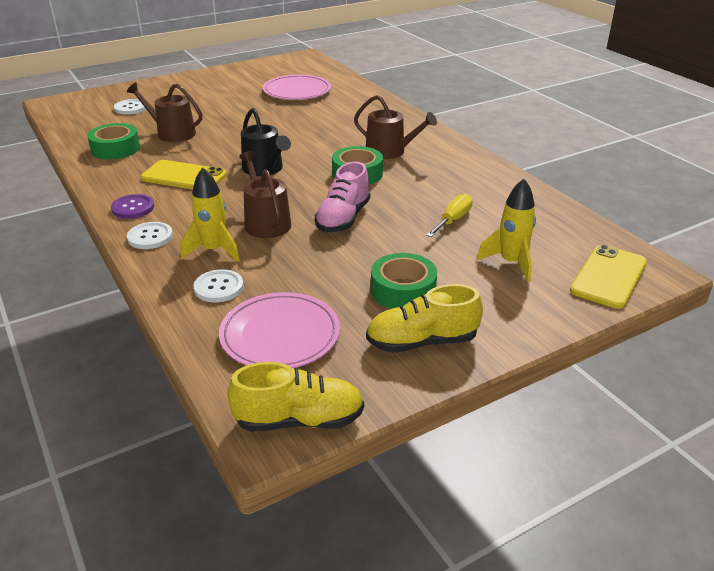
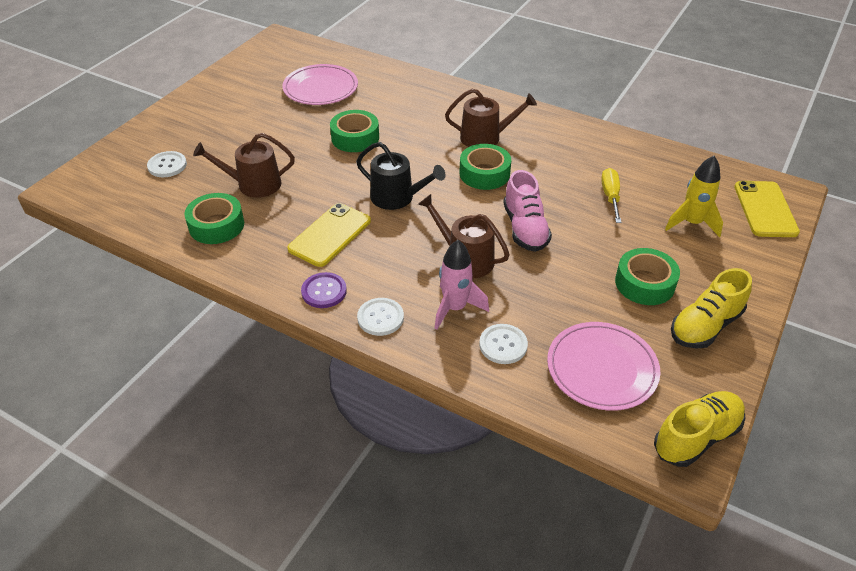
camera: 30 degrees left, 10 degrees up
yellow phone [141,160,227,189] -> yellow phone turned 45 degrees counterclockwise [287,203,371,267]
yellow rocket [180,167,240,262] -> pink rocket [435,240,489,330]
none -> green tape [330,110,379,152]

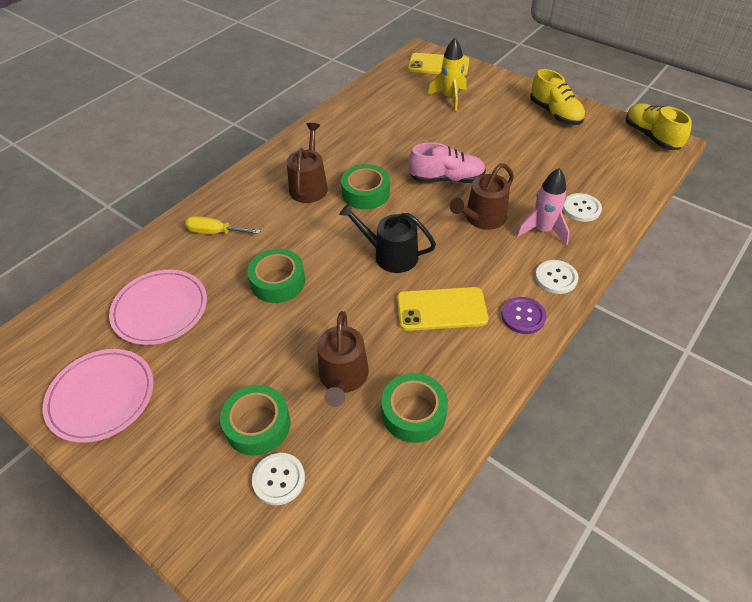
camera: 80 degrees left, 5 degrees up
yellow phone [287,203,371,267] -> yellow phone turned 45 degrees counterclockwise [397,287,488,331]
black watering can [356,142,446,210] -> black watering can turned 105 degrees counterclockwise [339,203,436,273]
pink plate [547,322,660,411] -> pink plate moved to [43,349,154,443]
yellow screwdriver [601,168,622,223] -> yellow screwdriver moved to [185,216,261,234]
green tape [615,248,680,305] -> green tape moved to [220,385,290,456]

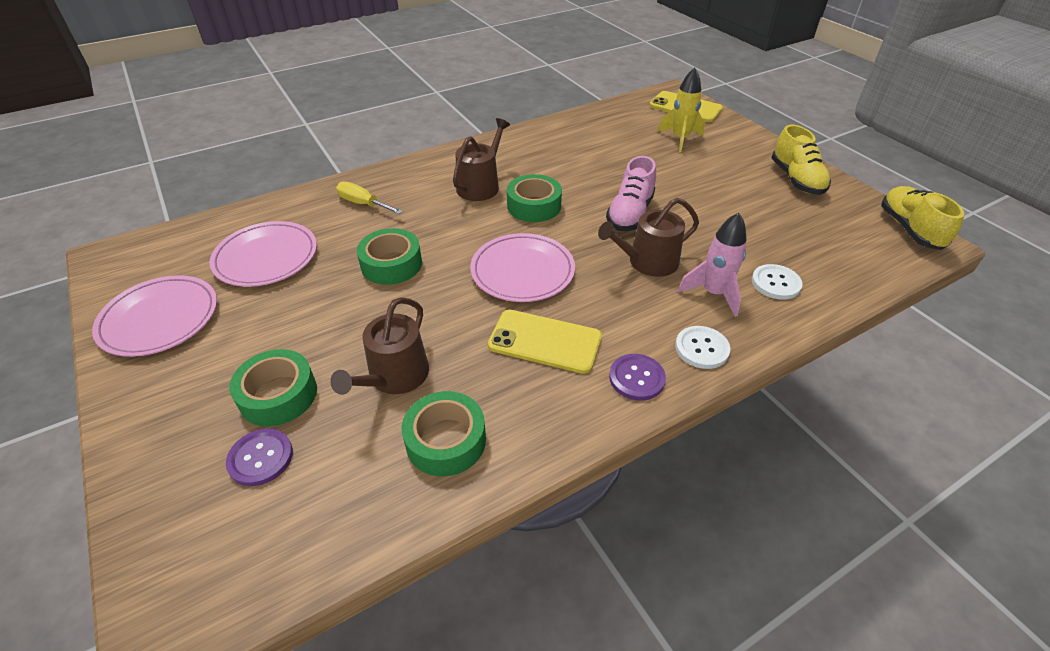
camera: 20 degrees right, 5 degrees down
white button [252,453,305,505] -> purple button [226,429,293,486]
black watering can [339,203,436,273] -> pink plate [470,233,575,302]
pink shoe [408,142,486,183] -> pink shoe turned 90 degrees clockwise [606,156,656,231]

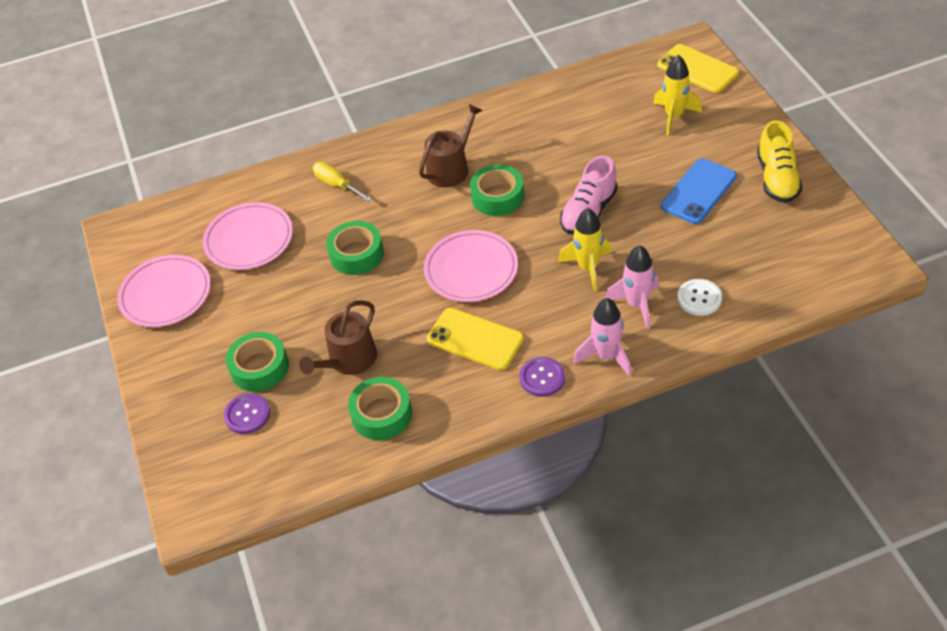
camera: 15 degrees right, 5 degrees up
brown watering can [598,198,699,277] -> yellow rocket [558,208,612,292]
white button [675,326,730,369] -> pink rocket [574,298,631,377]
yellow shoe [881,186,964,250] -> none
none -> blue phone [661,158,737,224]

